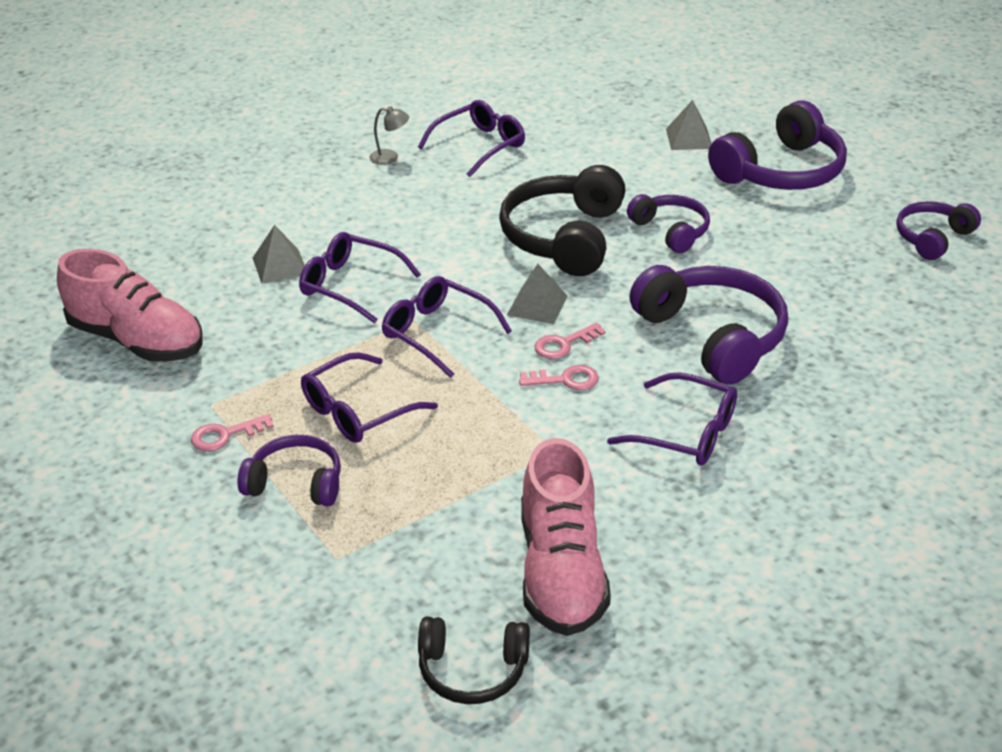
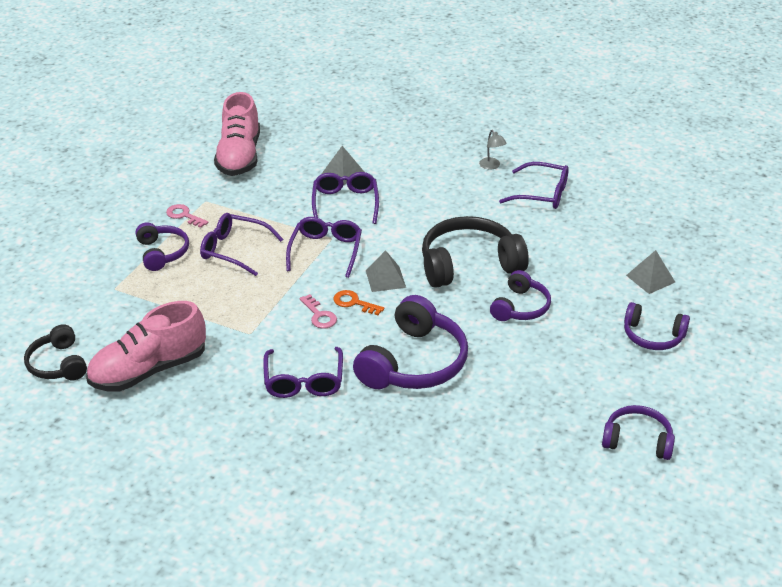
camera: 60 degrees right, 0 degrees up
pink key [534,323,605,359] -> orange key [333,290,384,315]
purple headphones [708,101,847,190] -> purple headphones [624,302,690,350], size x0.58

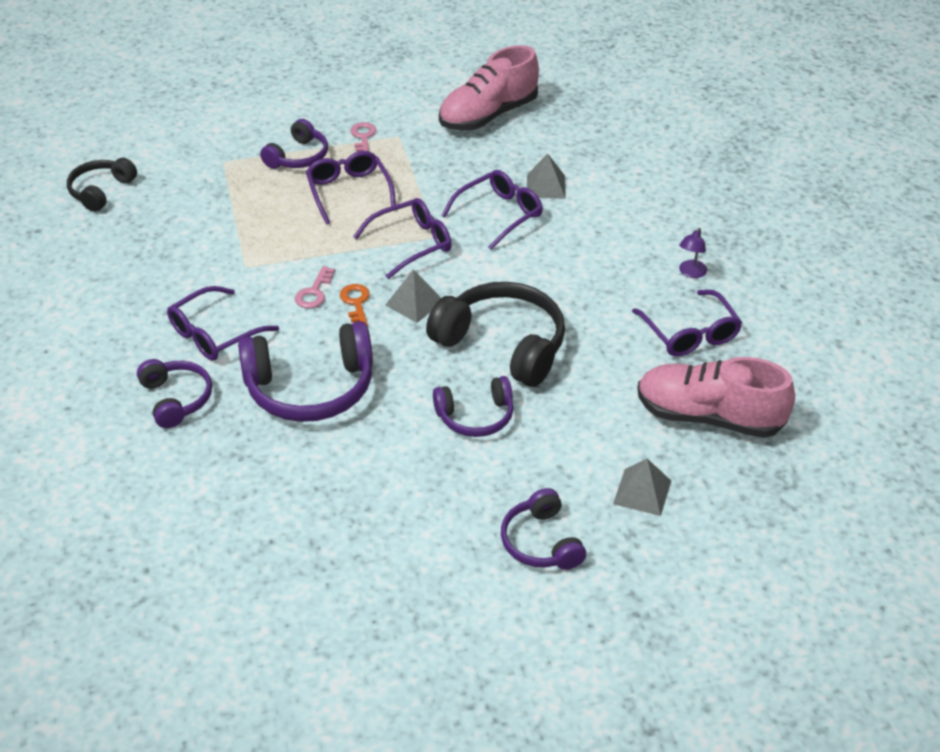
camera: 50 degrees right, 5 degrees up
pink shoe [86,301,206,391] -> pink shoe moved to [637,357,795,438]
grey lamp [479,130,507,169] -> purple lamp [679,227,707,278]
purple headphones [602,405,675,460] -> purple headphones moved to [137,359,212,428]

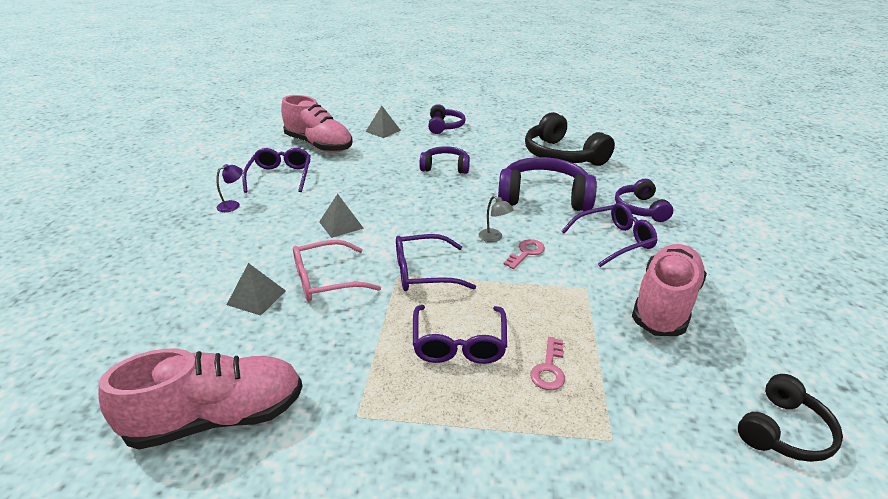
camera: 160 degrees left, 10 degrees down
purple headphones [260,119,328,169] -> none
orange key [340,284,370,326] -> grey lamp [479,196,514,242]
pink key [350,122,376,152] -> pink key moved to [530,337,565,390]
grey pyramid [386,269,441,323] -> grey pyramid moved to [319,194,364,238]
black headphones [426,282,565,387] -> black headphones moved to [525,112,615,166]
purple glasses [441,170,543,250] -> pink glasses [293,240,381,302]
none -> pink shoe [632,244,707,336]

